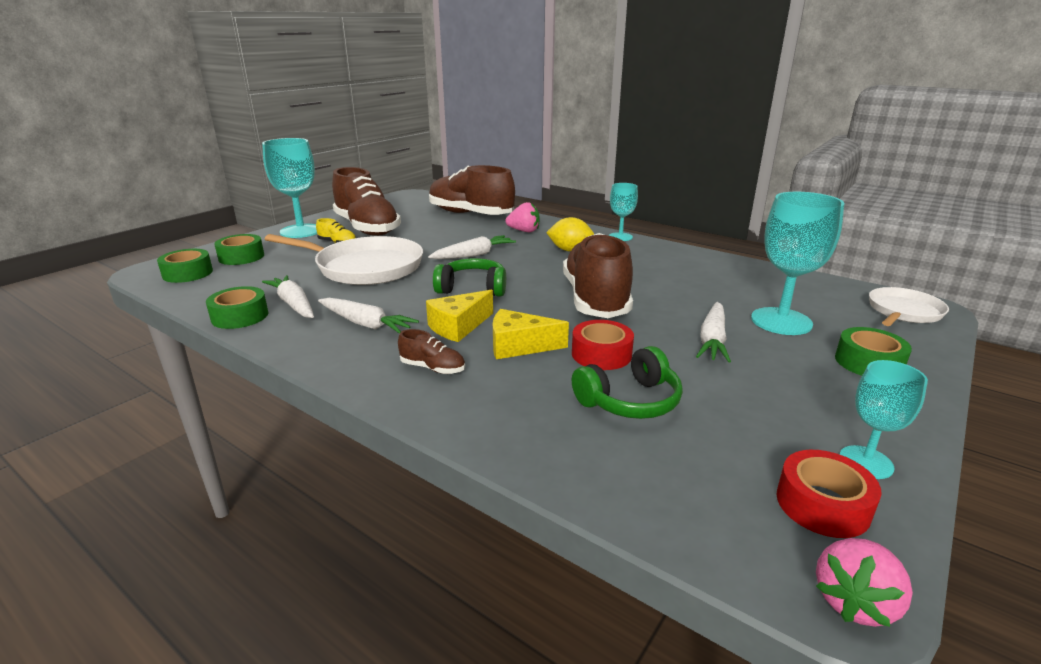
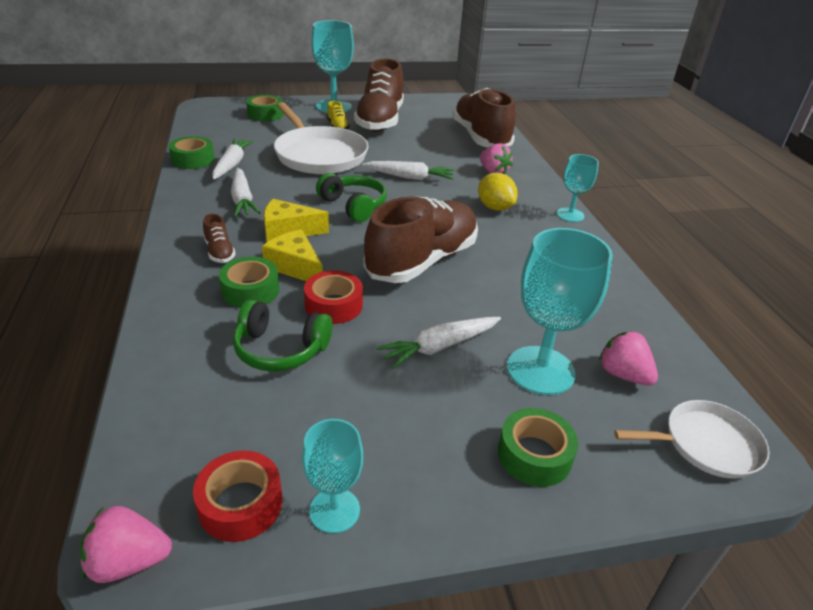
camera: 40 degrees right, 10 degrees up
green tape [157,249,213,283] -> green tape moved to [219,257,279,308]
none -> pink strawberry [599,331,658,386]

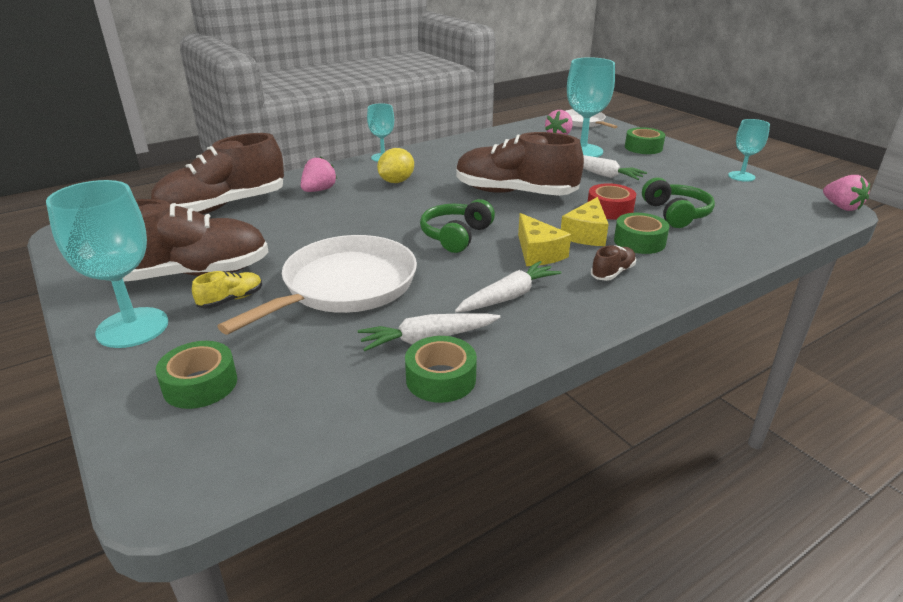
camera: 110 degrees left, 5 degrees down
red tape [193,451,282,542] -> none
white carrot [362,161,454,180] -> none

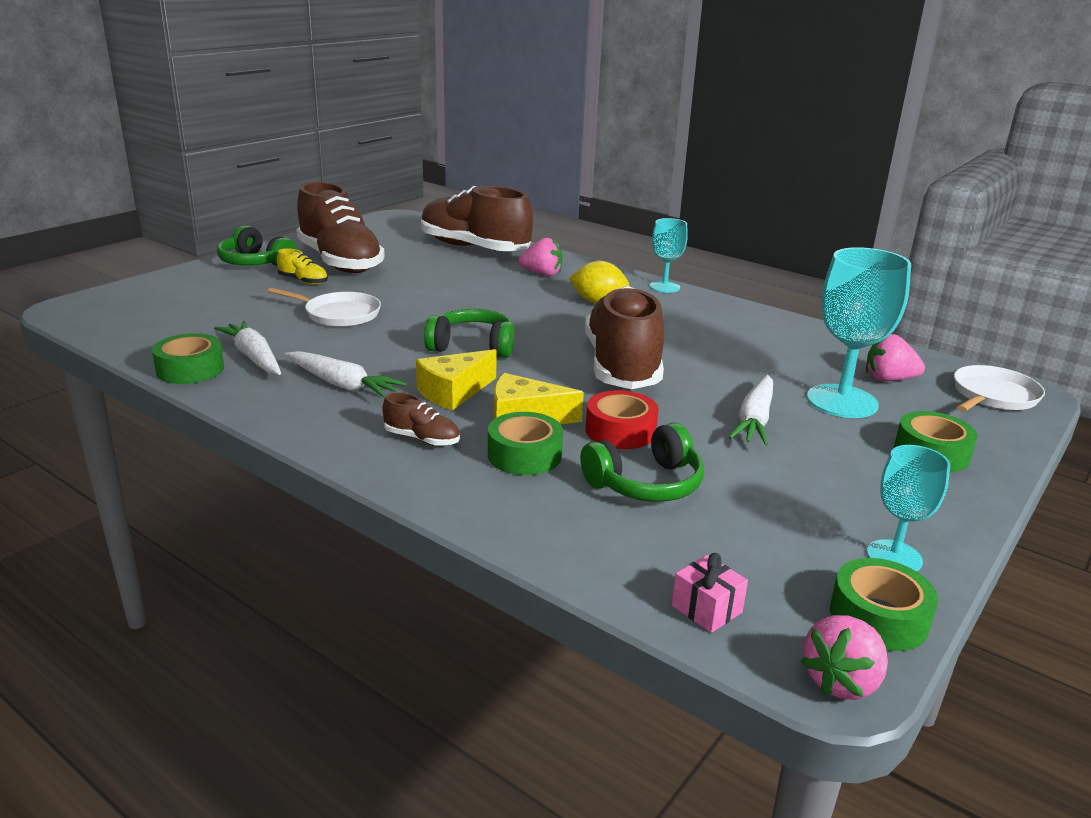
camera: 70 degrees right, 5 degrees down
turquoise goblet [46,180,168,348] -> green headphones [217,225,297,265]
green tape [156,341,237,409] -> green tape moved to [830,558,938,651]
white pan [217,235,417,335] -> white pan [268,288,381,327], size x0.57
none -> pink gift [672,553,748,633]

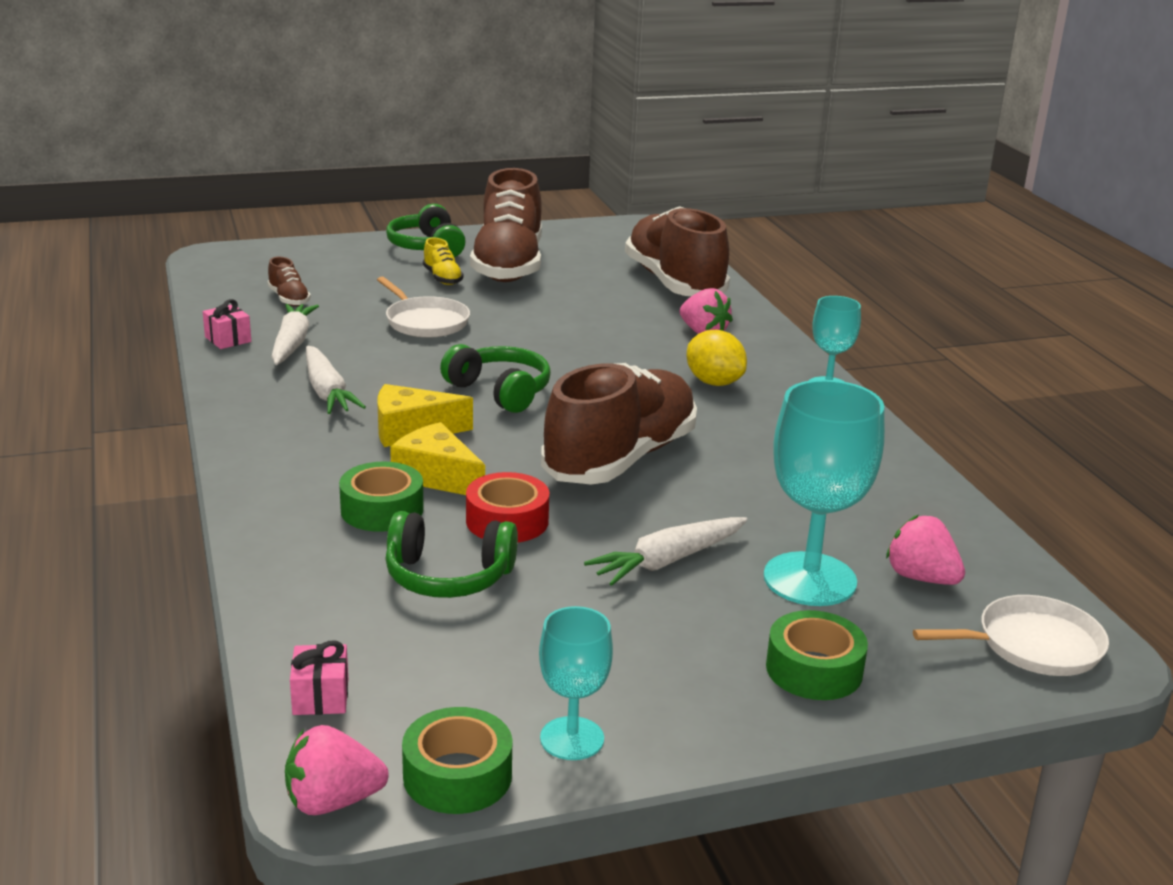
camera: 35 degrees right, 0 degrees up
green tape [152,333,224,384] -> pink gift [203,299,251,349]
brown shoe [382,393,460,446] -> brown shoe moved to [267,257,311,306]

